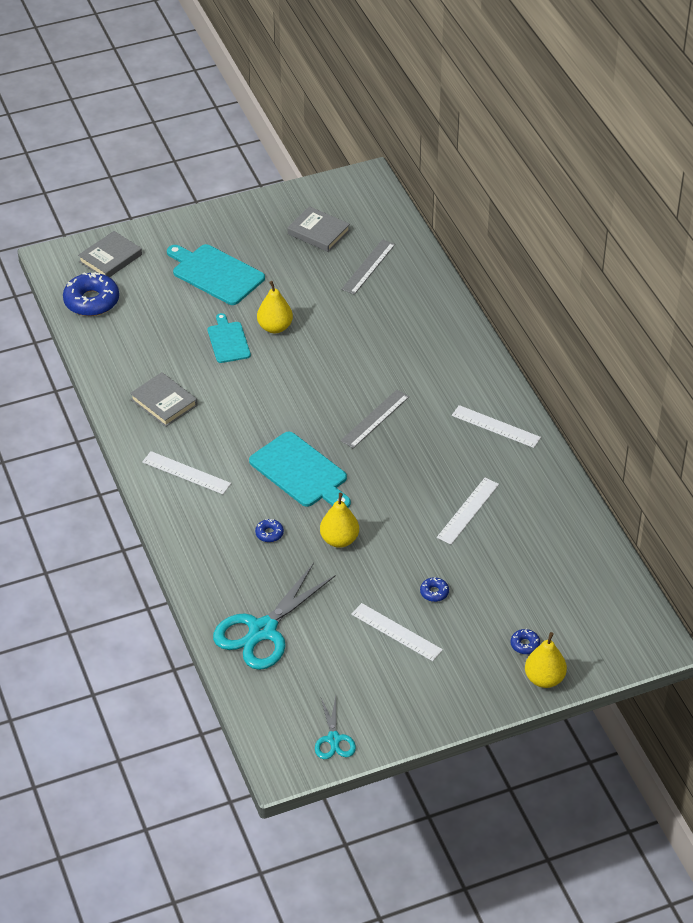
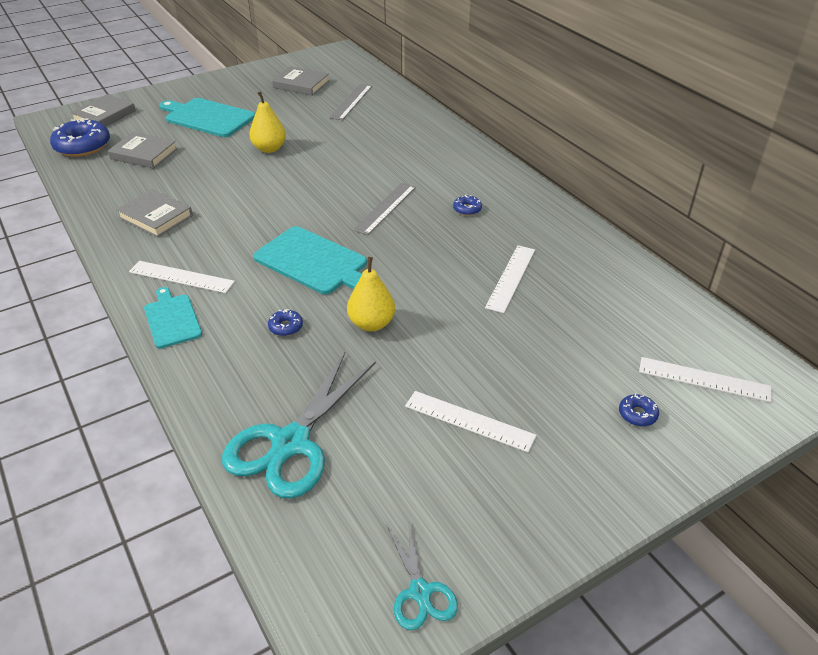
camera: 10 degrees left, 5 degrees down
turquoise cutting board [208,313,251,363] -> turquoise cutting board moved to [144,287,202,348]
blue donut [420,577,449,602] -> blue donut moved to [453,195,482,216]
white ruler [452,405,541,448] -> white ruler moved to [639,357,771,402]
yellow pear [525,632,567,688] -> none
none -> grey book [108,132,177,169]

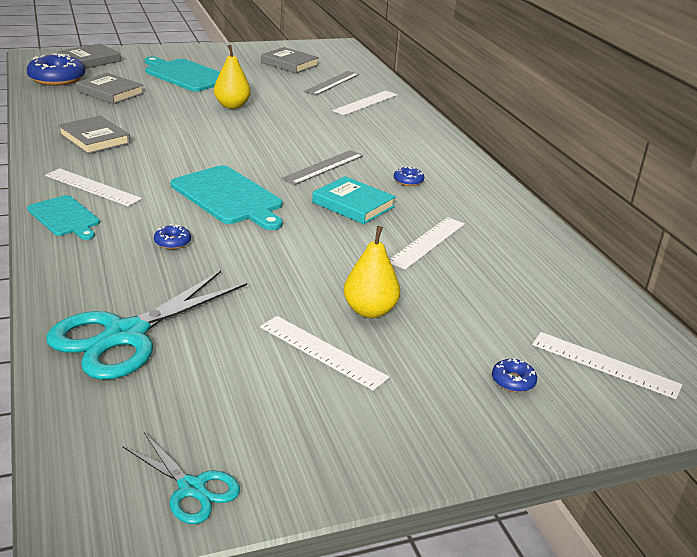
camera: 10 degrees right, 10 degrees down
turquoise cutting board [144,287,202,348] -> turquoise cutting board turned 150 degrees clockwise [27,195,100,240]
yellow pear [347,257,395,331] -> yellow pear moved to [344,226,400,318]
turquoise scissors [387,523,458,630] -> turquoise scissors turned 45 degrees counterclockwise [123,432,240,524]
none -> turquoise book [312,176,396,224]
none -> white ruler [332,91,397,115]

